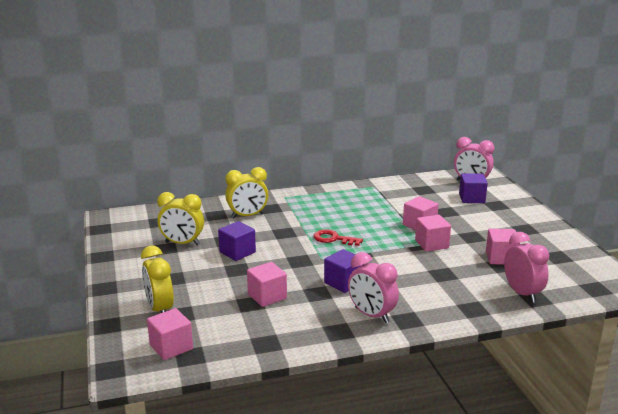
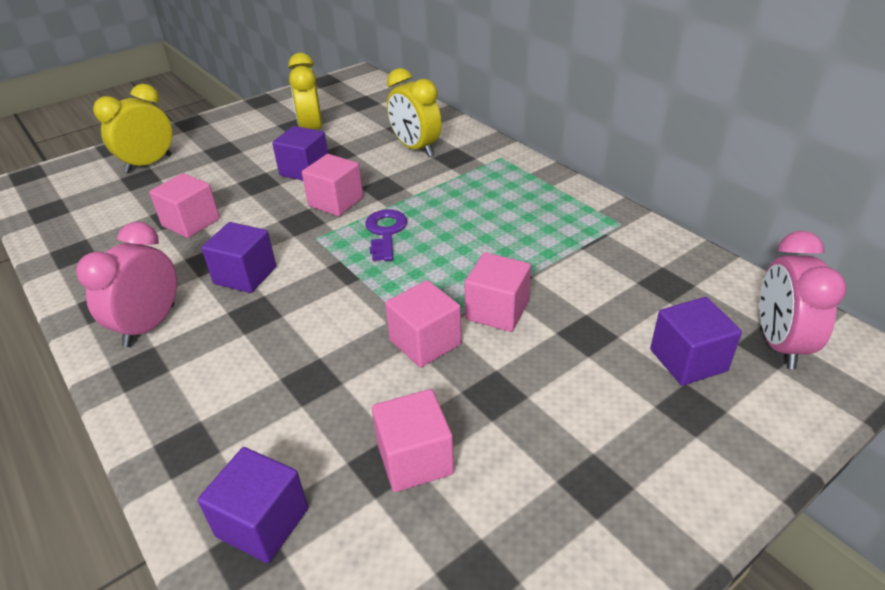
camera: 70 degrees right, 15 degrees up
pink cube [147,308,193,360] -> pink cube moved to [302,154,363,216]
red key [313,229,363,246] -> purple key [365,209,407,261]
pink clock [504,232,549,303] -> purple cube [198,447,308,563]

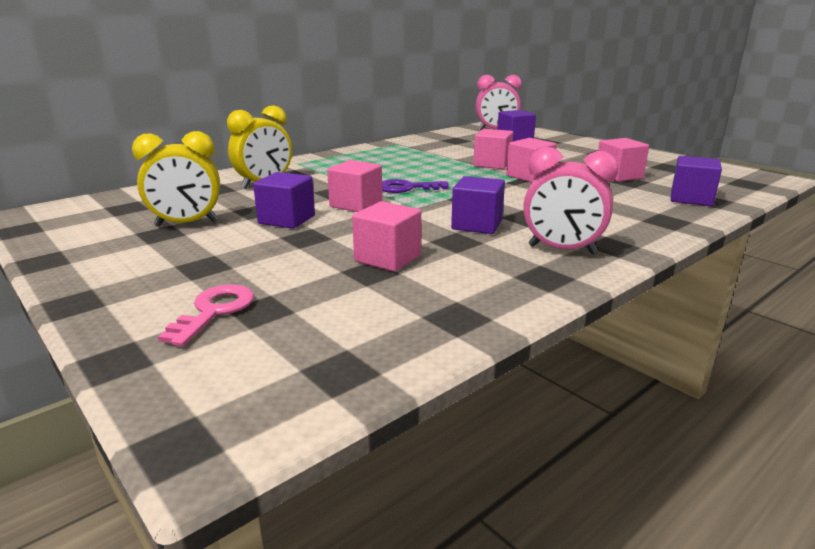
camera: 95 degrees left, 15 degrees down
yellow clock [93,84,172,173] -> pink key [158,284,254,346]

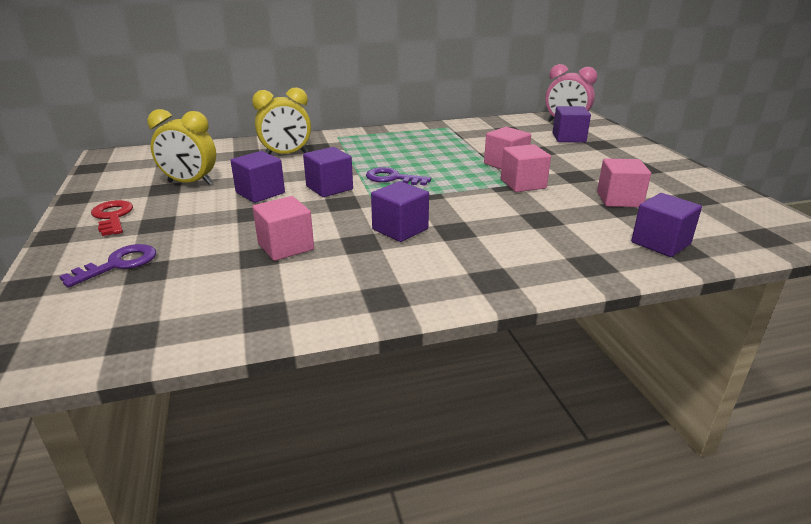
camera: 25 degrees right, 5 degrees up
pink key [158,284,254,346] -> purple key [59,244,156,287]
pink cube [327,160,383,212] -> purple cube [303,147,353,197]
pink clock [523,147,619,254] -> none
none -> red key [91,200,133,236]

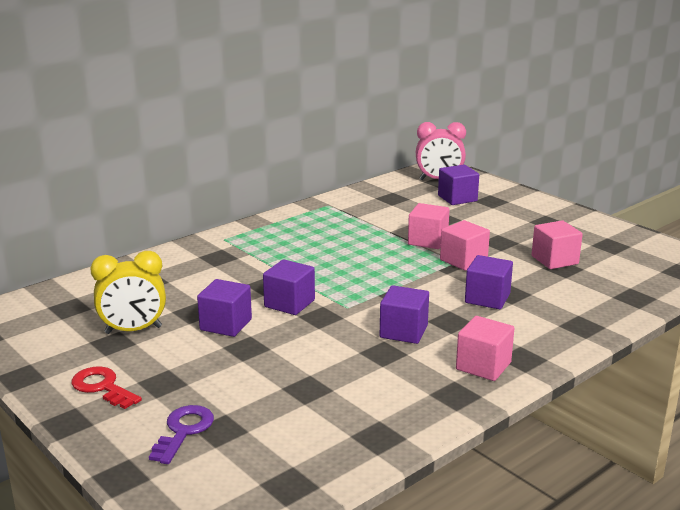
camera: 25 degrees left, 5 degrees down
yellow clock [252,87,311,154] -> none
pink cube [253,196,314,261] -> pink cube moved to [456,316,514,381]
purple key [366,167,431,186] -> none
purple cube [631,193,702,257] -> purple cube moved to [465,255,513,309]

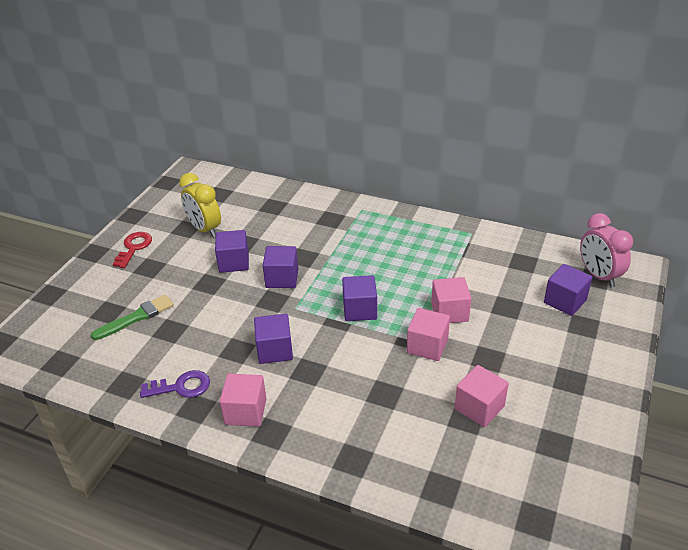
camera: 65 degrees right, 15 degrees up
purple key [149,405,214,464] -> purple key moved to [140,370,210,398]
purple cube [465,255,513,309] -> purple cube moved to [342,275,377,321]
none -> green brush [91,294,174,340]

